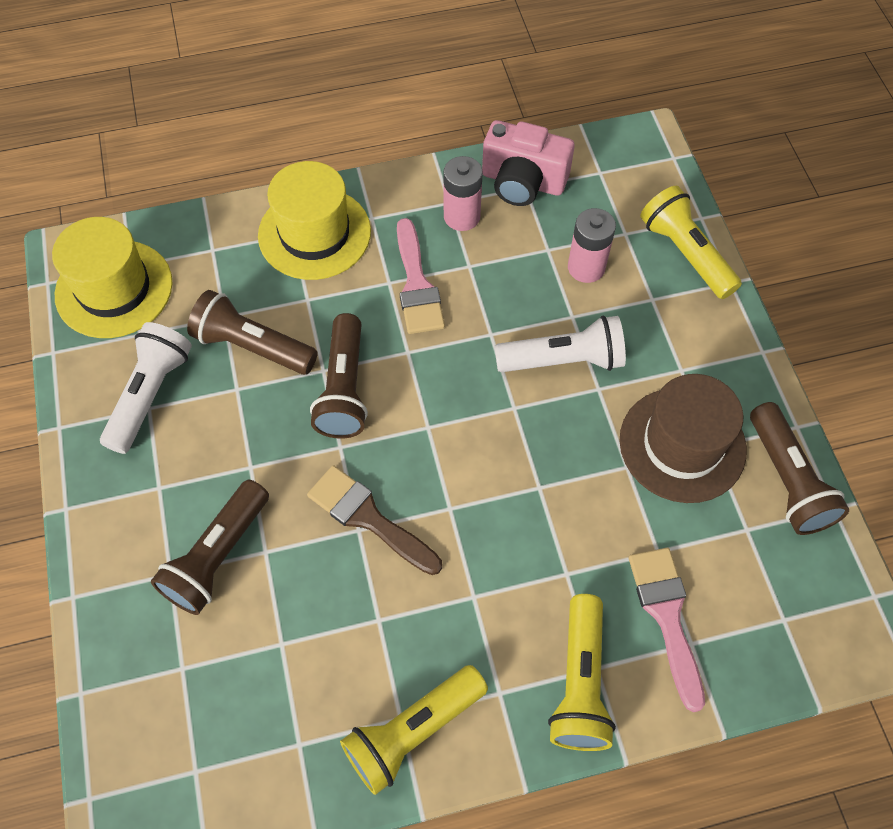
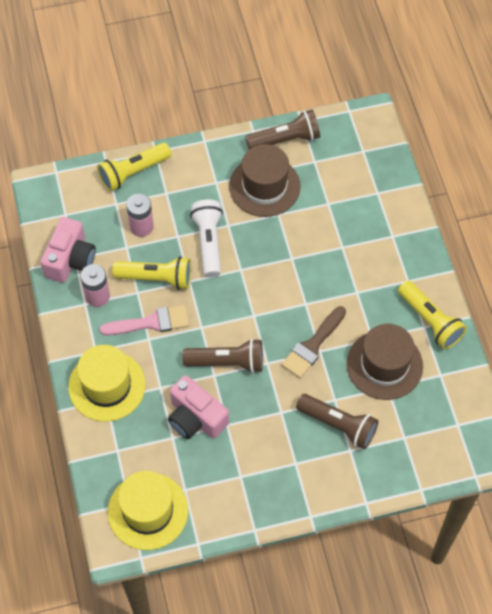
camera: 90 degrees left, 0 degrees up
white flashlight [100,322,192,454] -> none
brown flashlight [187,290,318,375] -> pink camera [168,375,229,439]
yellow flashlight [548,594,616,751] -> yellow flashlight moved to [112,256,191,290]
pink brush [629,548,705,712] -> none
none -> brown hat [347,324,423,400]

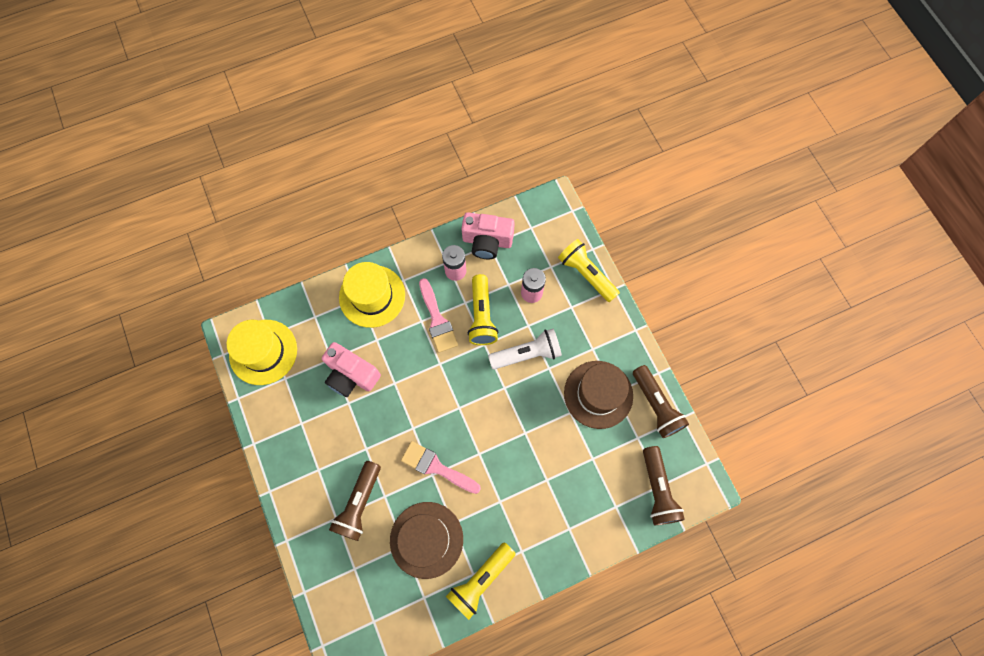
camera: 80 degrees right, 10 degrees up
pink camera [168,375,229,439] -> pink camera turned 90 degrees counterclockwise [322,342,381,397]
brown flashlight [183,339,263,373] -> brown flashlight moved to [643,446,685,525]
brown brush [281,306,346,378] -> pink brush [401,441,481,494]

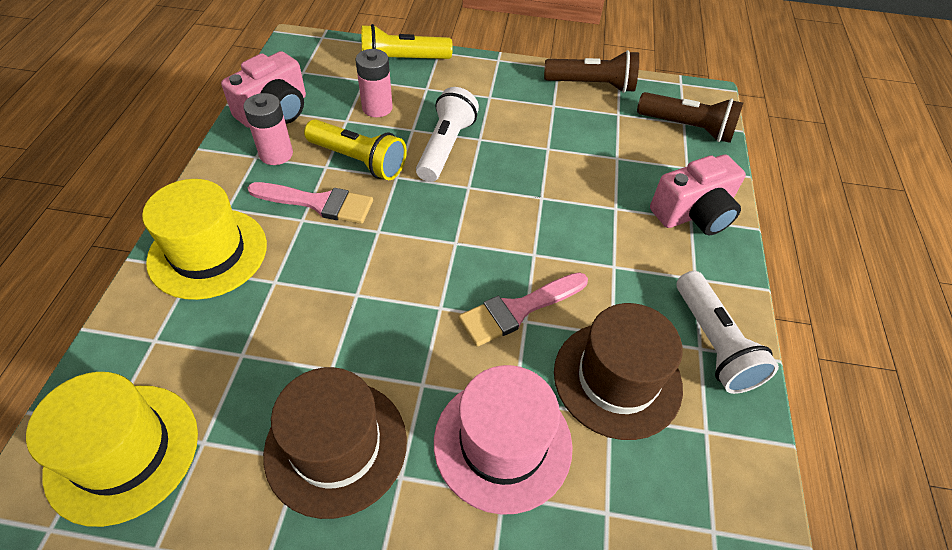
camera: 60 degrees left, 20 degrees down
pink camera [322,342,381,397] -> pink camera moved to [650,155,746,235]
brown flashlight [329,461,381,541] -> pink hat [434,365,573,515]
yellow flashlight [446,542,516,620] -> white flashlight [677,271,779,394]
brown hat [564,361,633,429] -> brown hat moved to [263,367,407,519]

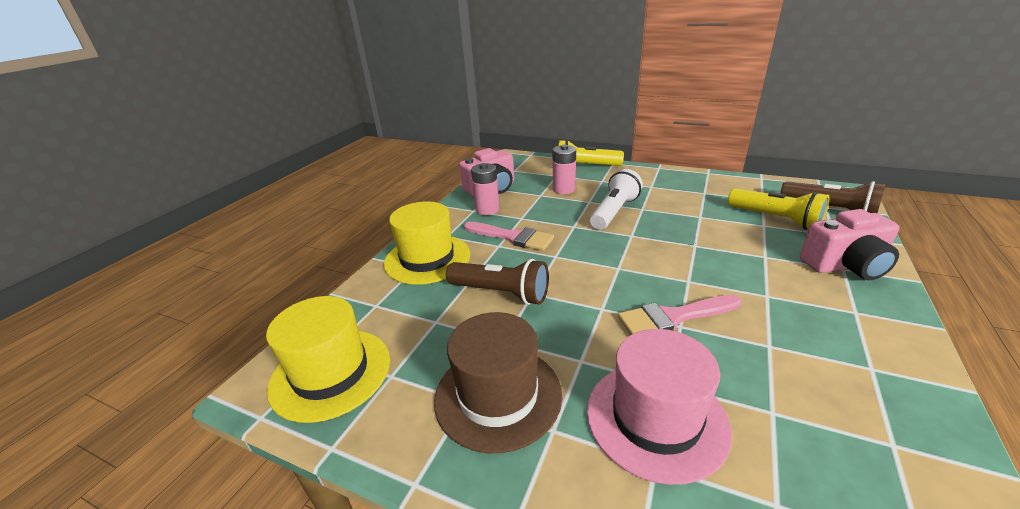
camera: 20 degrees right, 20 degrees down
yellow flashlight [304,119,407,180] -> yellow flashlight moved to [728,188,829,230]
brown flashlight [544,50,639,93] -> brown flashlight moved to [446,259,549,305]
brown hat [554,303,683,440] -> none
white flashlight [677,271,779,394] -> none

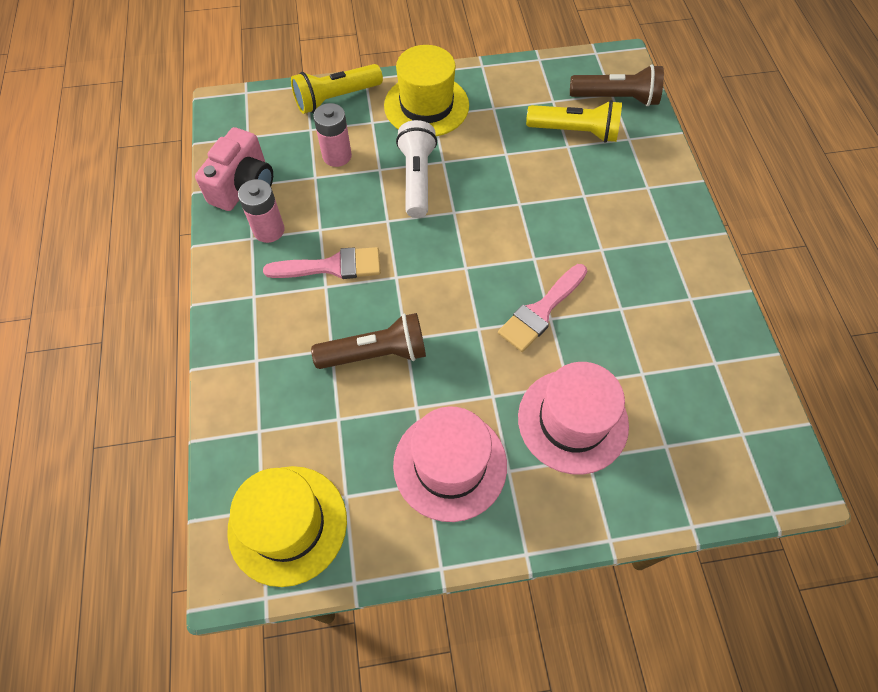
camera: 35 degrees left, 30 degrees up
yellow hat [384,201,470,285] -> yellow hat moved to [384,45,469,136]
brown hat [434,312,562,453] -> pink hat [393,406,507,522]
pink camera [800,209,900,280] -> none

